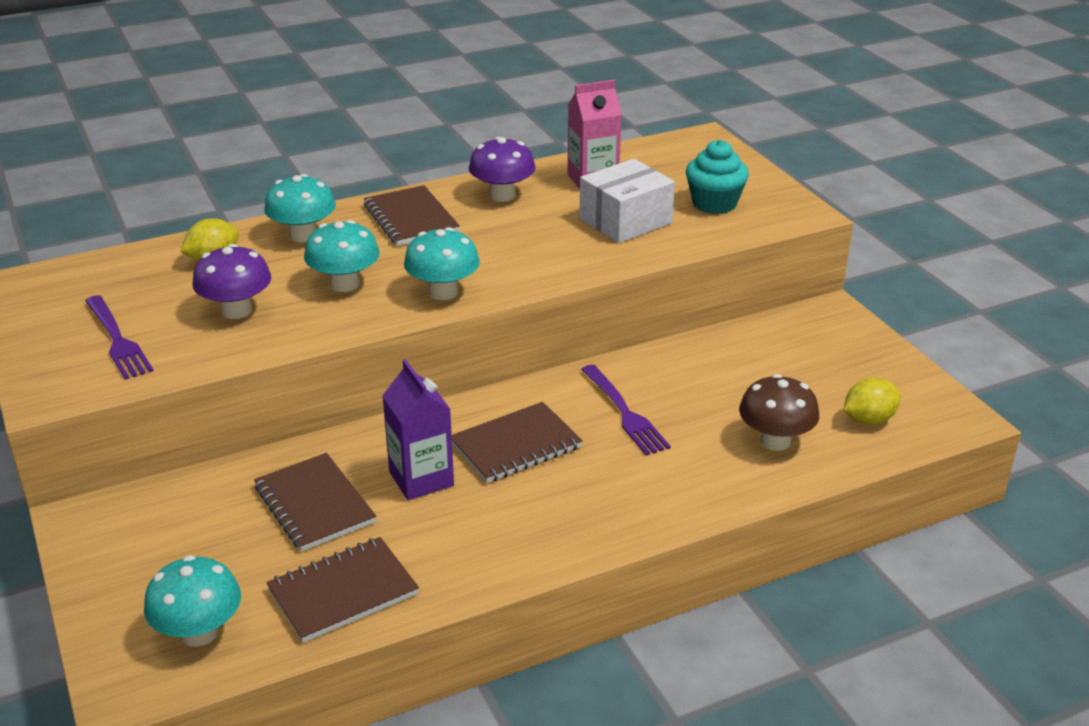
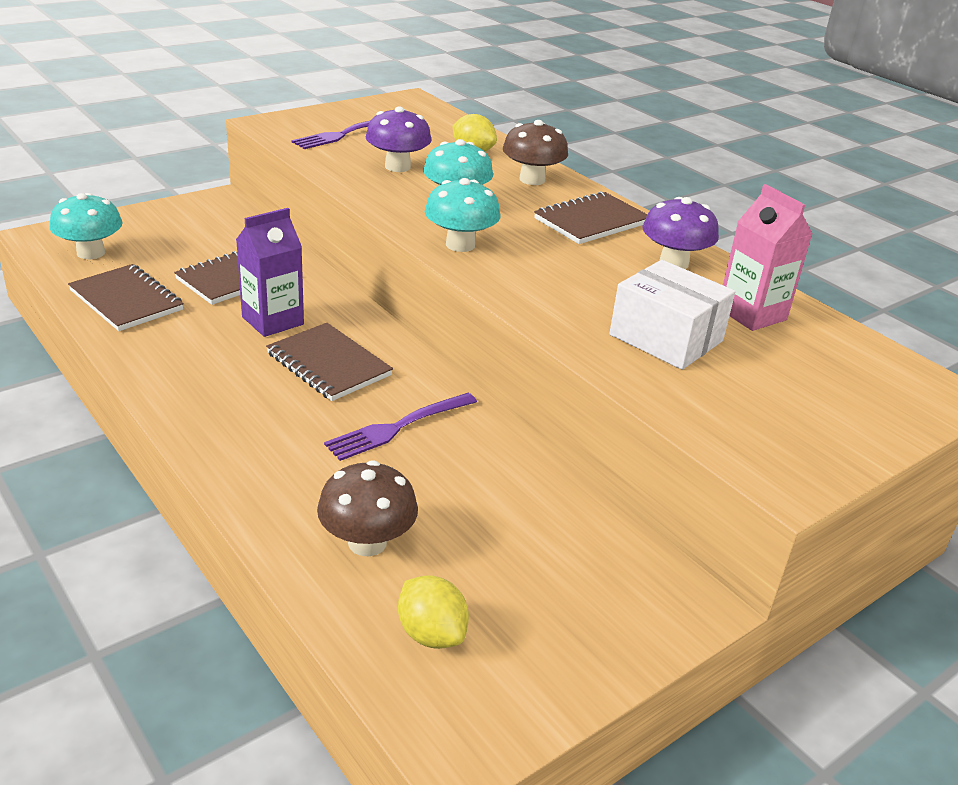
camera: 75 degrees right, 0 degrees up
turquoise mushroom [264,174,336,242] -> brown mushroom [503,120,568,185]
turquoise cupcake [686,140,749,214] -> none

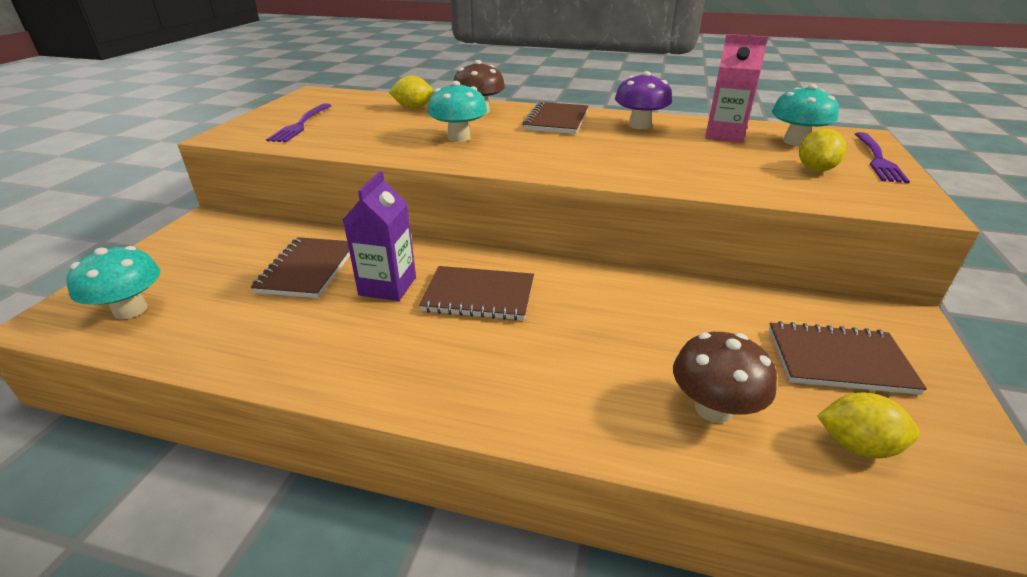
camera: 35 degrees left, 0 degrees up
brown notebook [68,264,184,331] -> brown notebook moved to [769,321,927,395]
purple fork [324,393,477,461] -> purple fork moved to [855,132,910,183]
purple mushroom [366,106,432,172] -> none
turquoise mushroom [425,178,500,252] -> turquoise mushroom moved to [772,84,839,146]
white box [609,260,735,370] -> none
none -> yellow lemon [799,129,846,172]

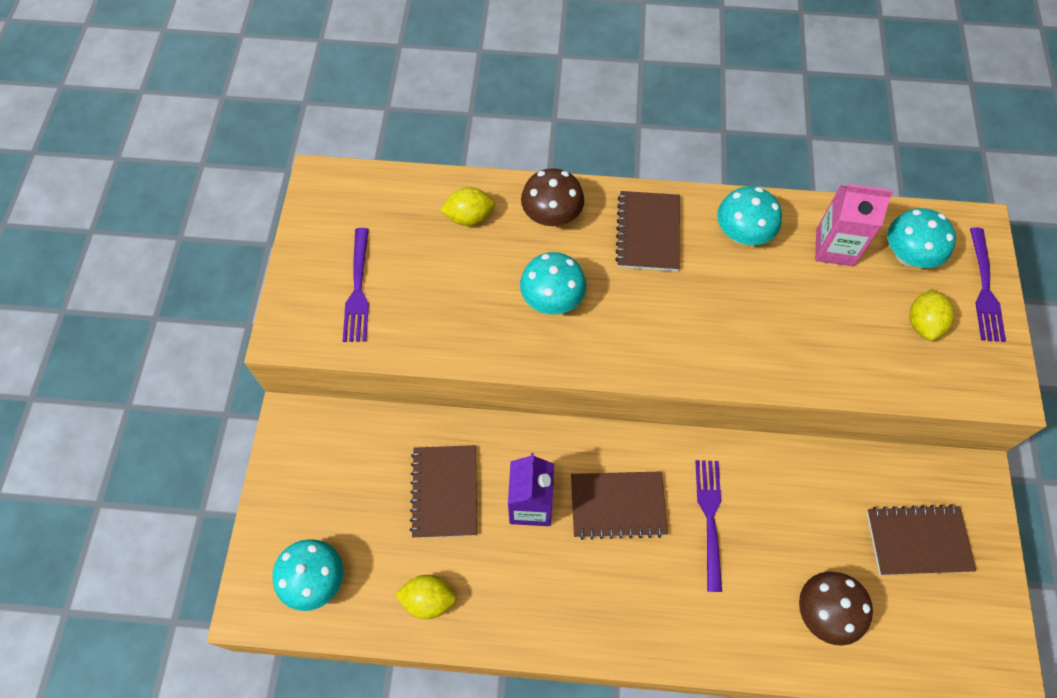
camera: 10 degrees left, 30 degrees up
purple mushroom [615,71,672,129] -> turquoise mushroom [717,186,782,245]
yellow lemon [817,393,920,459] -> yellow lemon moved to [395,575,457,619]
none -> purple fork [695,460,722,592]

